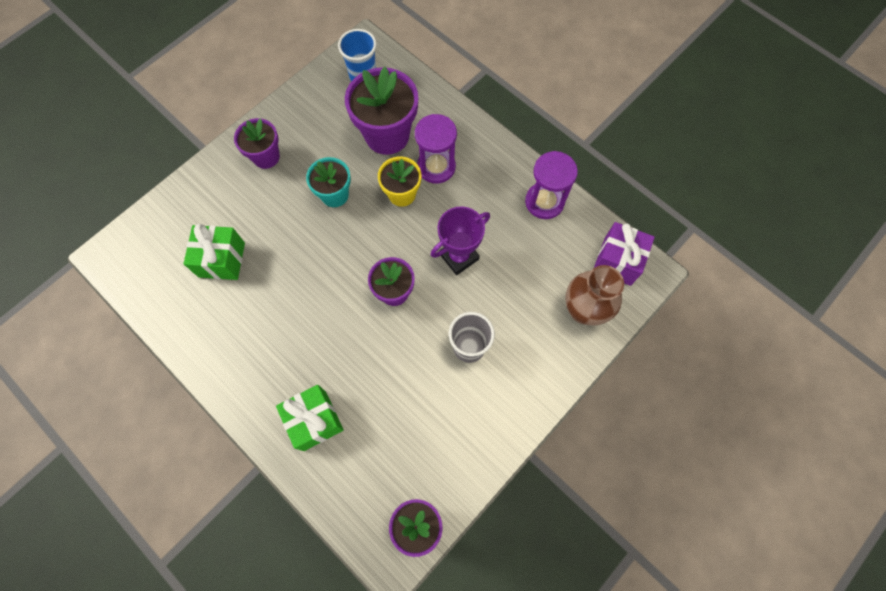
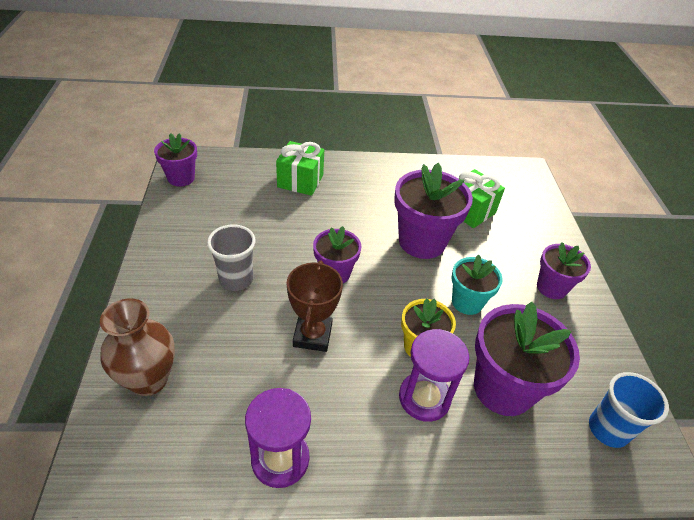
camera: 130 degrees right, 25 degrees down
purple trophy [431,206,490,275] -> brown trophy [287,260,343,352]
purple gift [594,222,655,286] -> none
none -> purple flower pot [394,163,473,259]

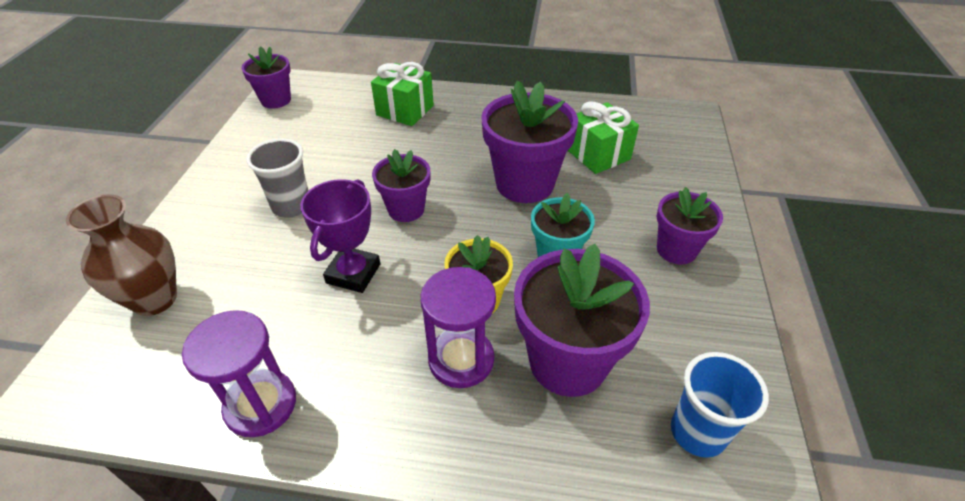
camera: 15 degrees right, 0 degrees up
brown trophy [287,260,343,352] -> purple trophy [300,179,380,293]

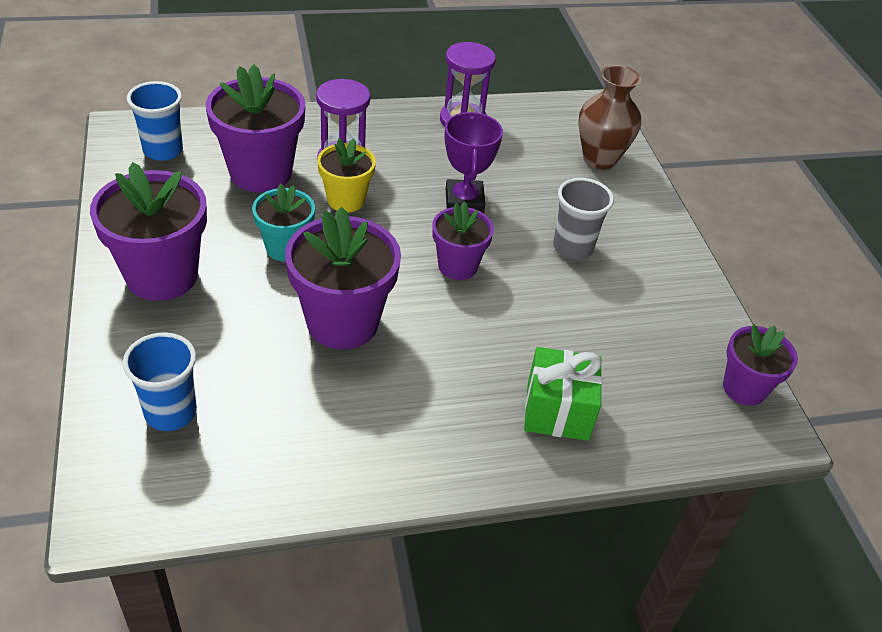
camera: 155 degrees right, 0 degrees up
green gift [568,101,639,174] -> none
purple flower pot [657,187,723,264] -> purple flower pot [90,162,207,301], size x1.67
none -> blue cup [123,332,197,431]

